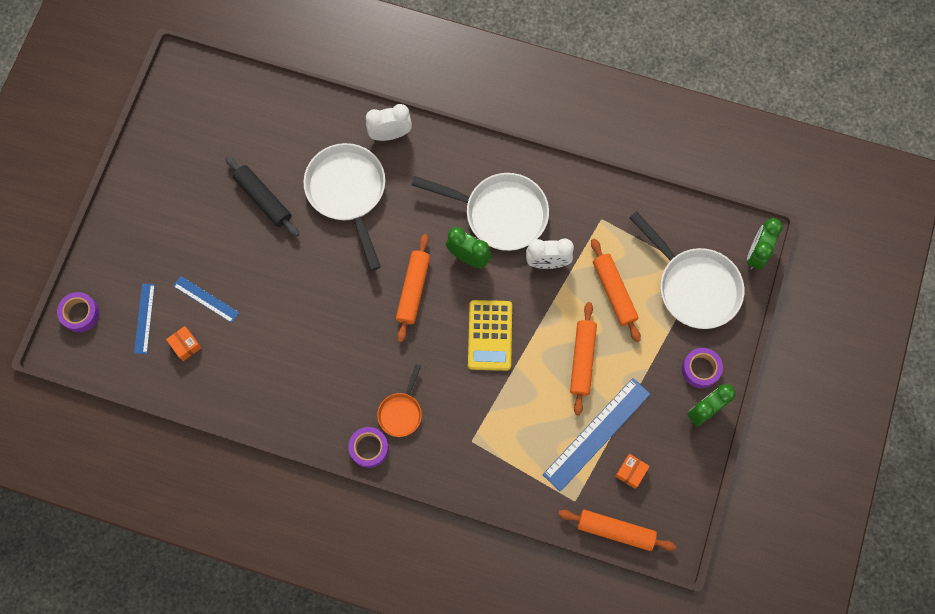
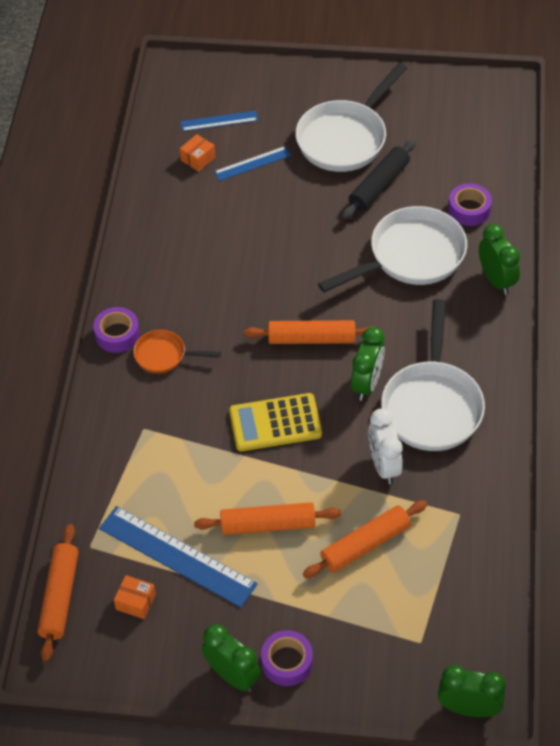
camera: 80 degrees right, 20 degrees down
purple tape [57,292,100,332] -> purple tape moved to [448,183,492,226]
blue ruler [173,276,239,323] -> blue ruler turned 45 degrees clockwise [214,146,291,181]
white clock [366,104,412,141] -> green clock [479,224,520,295]
white pan [629,211,744,329] -> white pan moved to [295,63,407,172]

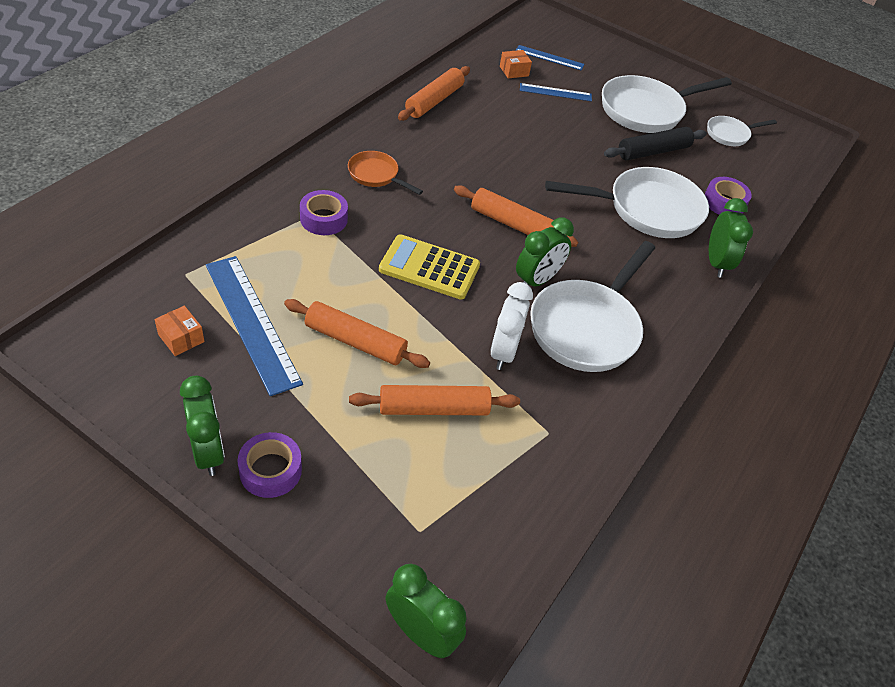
camera: 20 degrees right, 5 degrees down
orange rolling pin [37,524,79,662] -> orange rolling pin moved to [398,66,470,121]
purple tape [93,307,140,353] -> purple tape moved to [300,190,348,235]
none -> white pan [707,116,777,146]

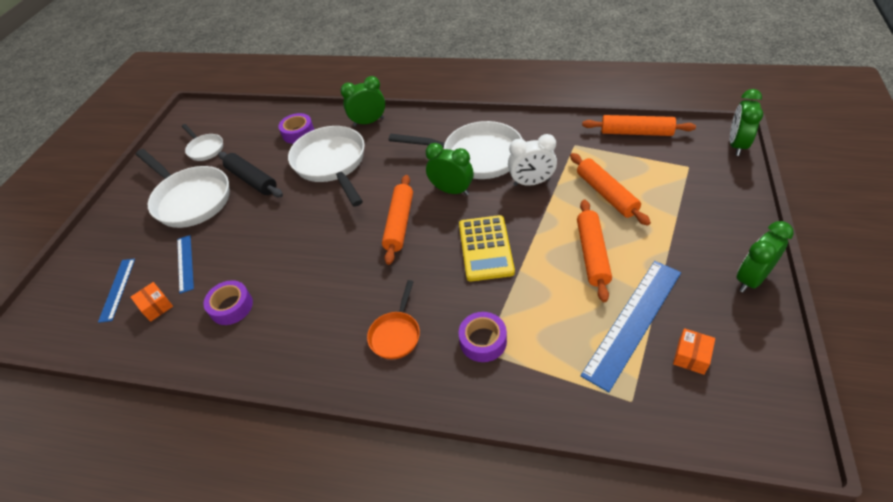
camera: 100 degrees left, 0 degrees up
purple tape [237,432,302,498] -> purple tape moved to [204,280,253,325]
orange rolling pin [398,66,470,121] -> orange rolling pin moved to [582,115,696,136]

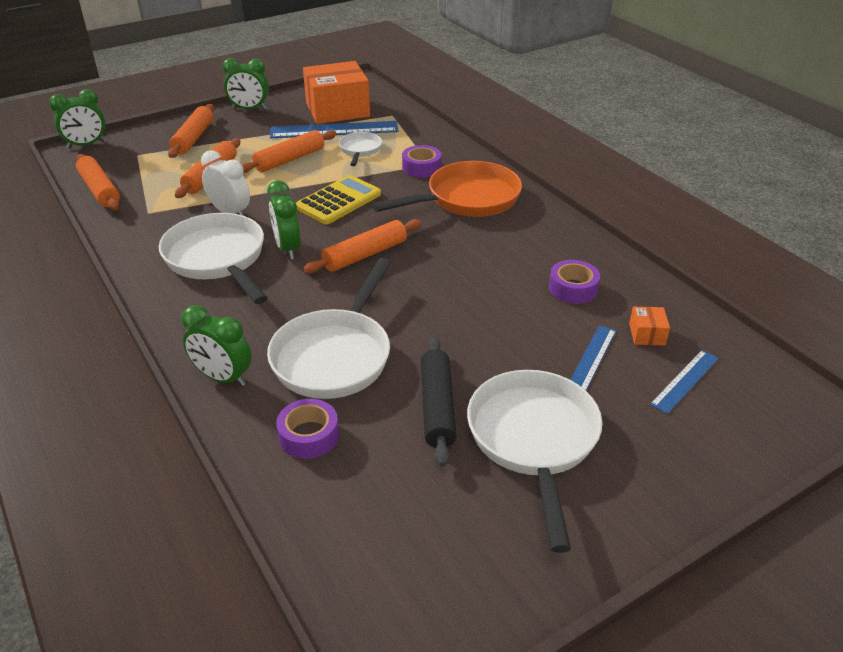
camera: 140 degrees left, 10 degrees down
white pan [182,124,223,161] -> white pan moved to [339,132,382,166]
orange pan [367,280,420,360] -> orange pan [372,161,522,217], size x1.94
orange box [673,328,715,375] -> orange box [303,61,370,124], size x2.49
none -> orange rolling pin [168,104,214,158]

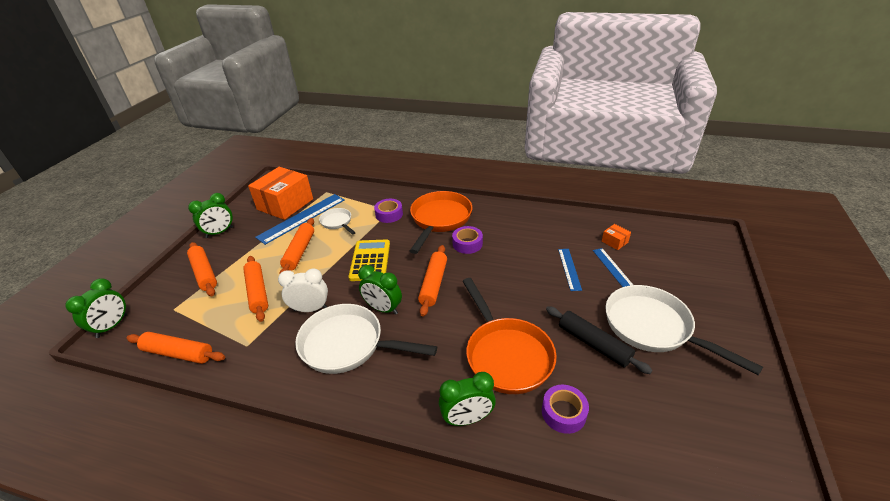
camera: 40 degrees left, 0 degrees up
white pan [267,258,391,399] -> orange pan [462,278,557,394]
purple tape [549,260,600,304] -> purple tape moved to [452,226,483,254]
blue ruler [650,350,718,414] -> blue ruler moved to [558,249,582,291]

